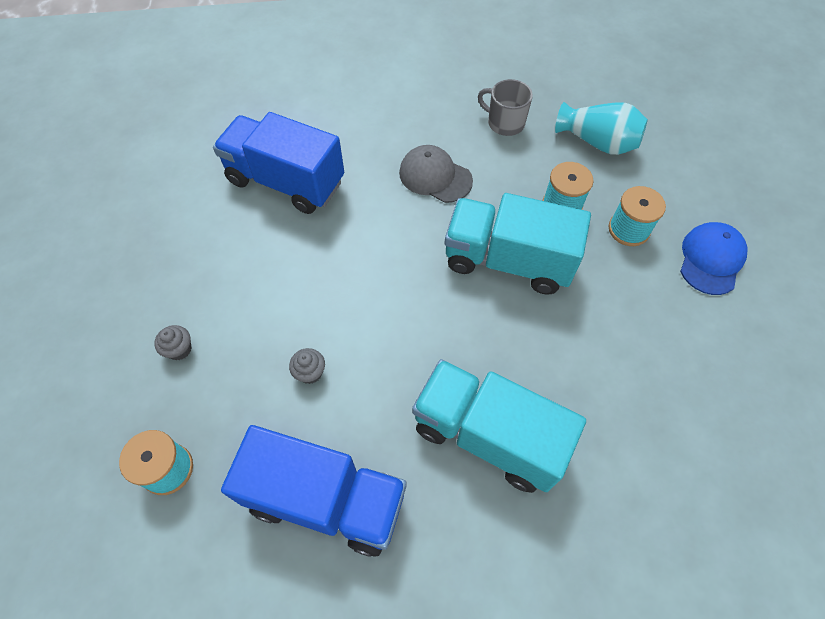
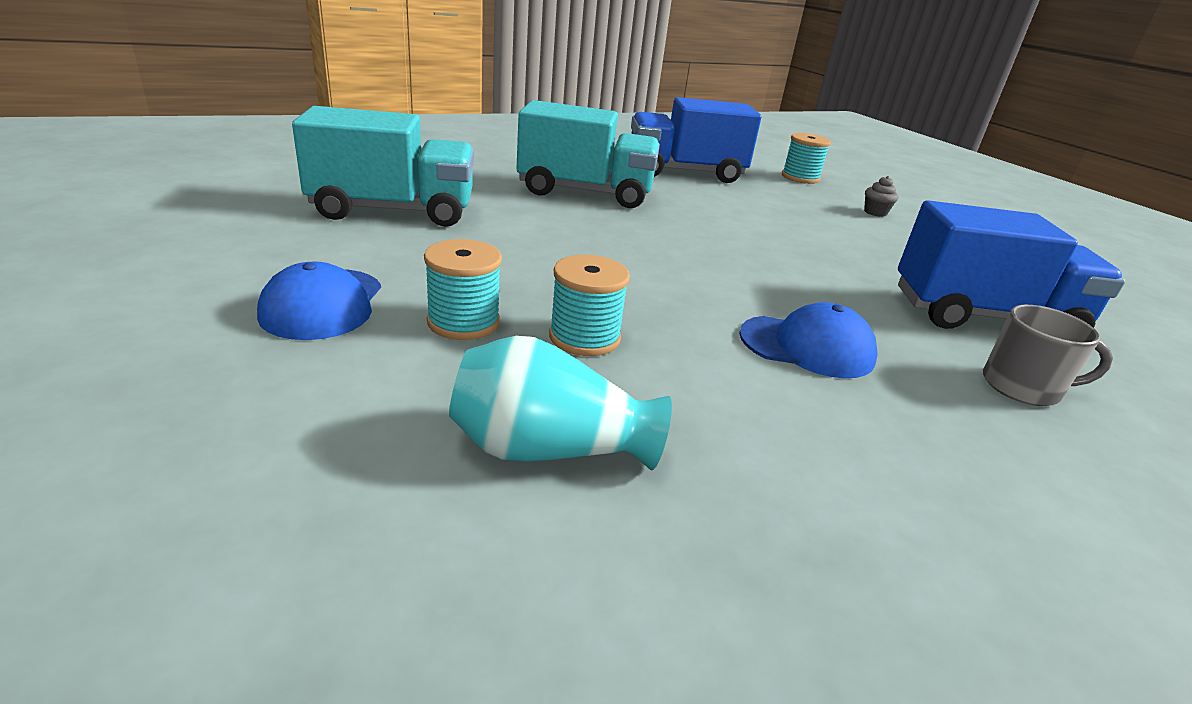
camera: 155 degrees right, 30 degrees down
grey cupcake [289,348,325,384] -> none
grey cap [399,145,473,203] -> blue cap [739,302,878,378]
turquoise truck [445,193,591,295] -> turquoise truck moved to [292,106,474,227]
grey mug [478,79,533,136] -> grey mug moved to [983,305,1113,406]

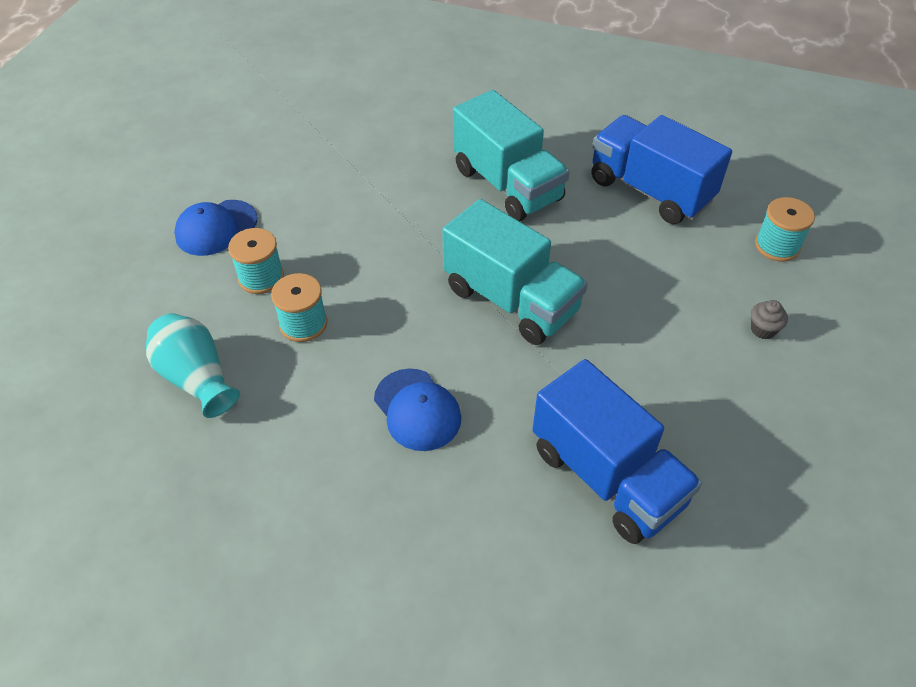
camera: 50 degrees right, 20 degrees up
turquoise truck [292,106,474,227] -> turquoise truck moved to [442,199,588,345]
grey mug [983,305,1113,406] -> none

